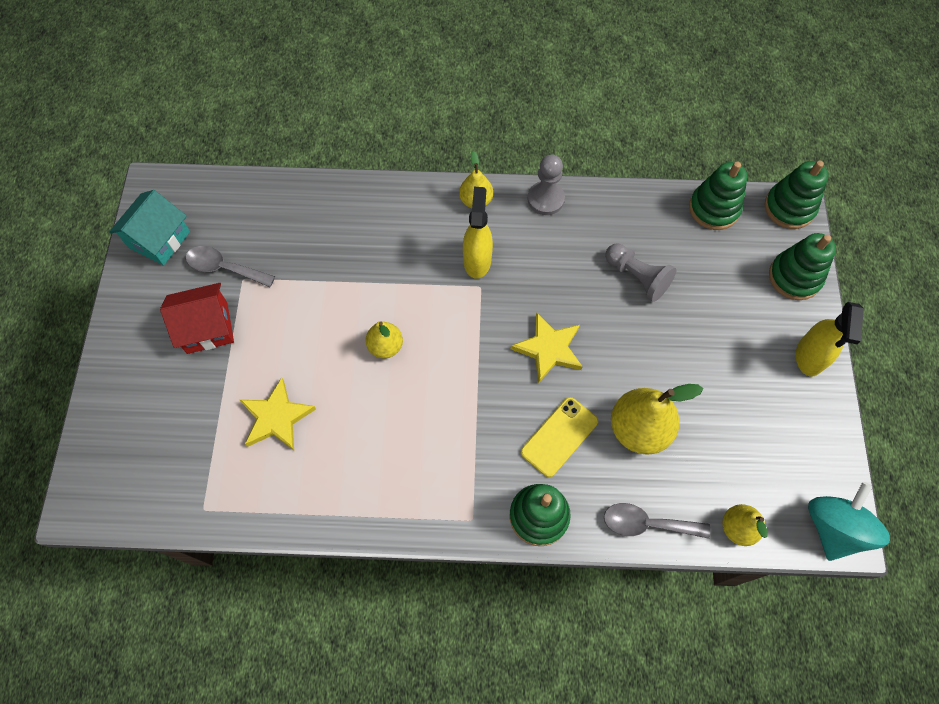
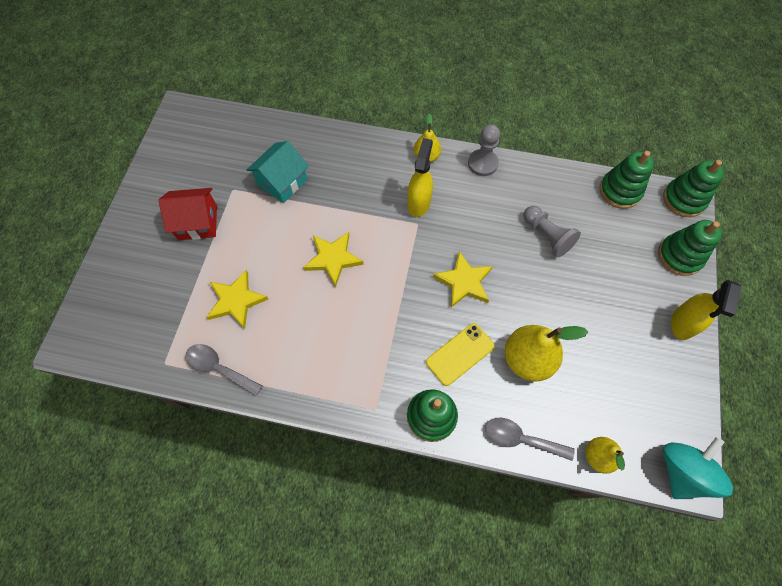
camera: 10 degrees right, 0 degrees up
turquoise house [109,190,190,266] -> turquoise house moved to [247,141,309,203]
grey spoon [185,246,275,287] -> grey spoon moved to [186,344,262,396]
yellow pear [366,321,403,358] -> yellow star [303,232,364,287]

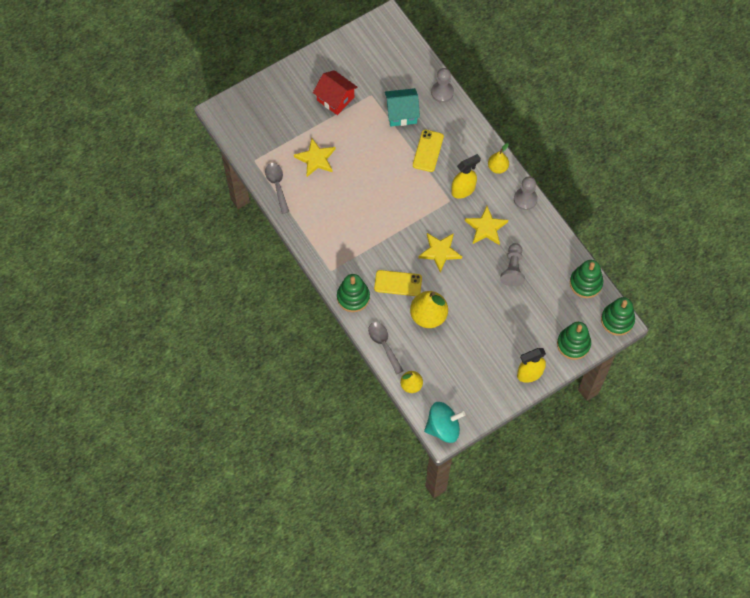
camera: 45 degrees right, 0 degrees up
yellow star [303,232,364,287] -> yellow star moved to [465,206,508,245]
none -> yellow phone [413,130,444,172]
none -> grey pawn [431,68,454,103]

